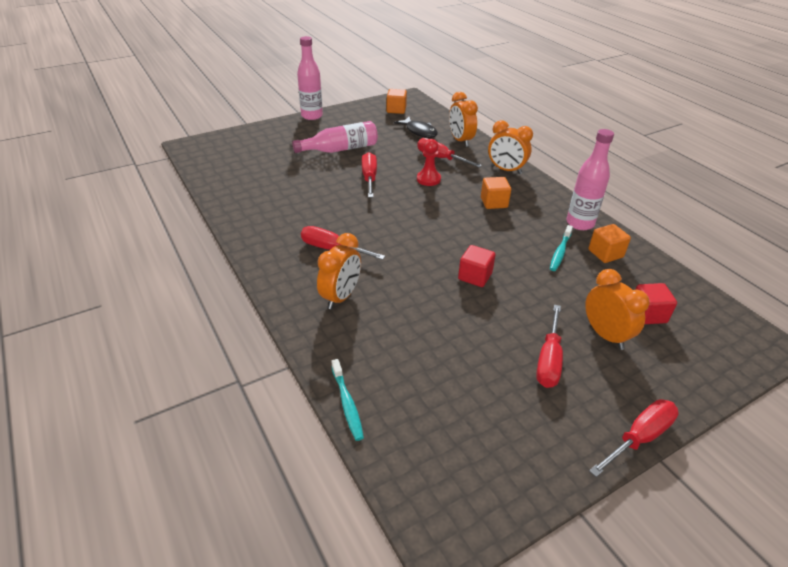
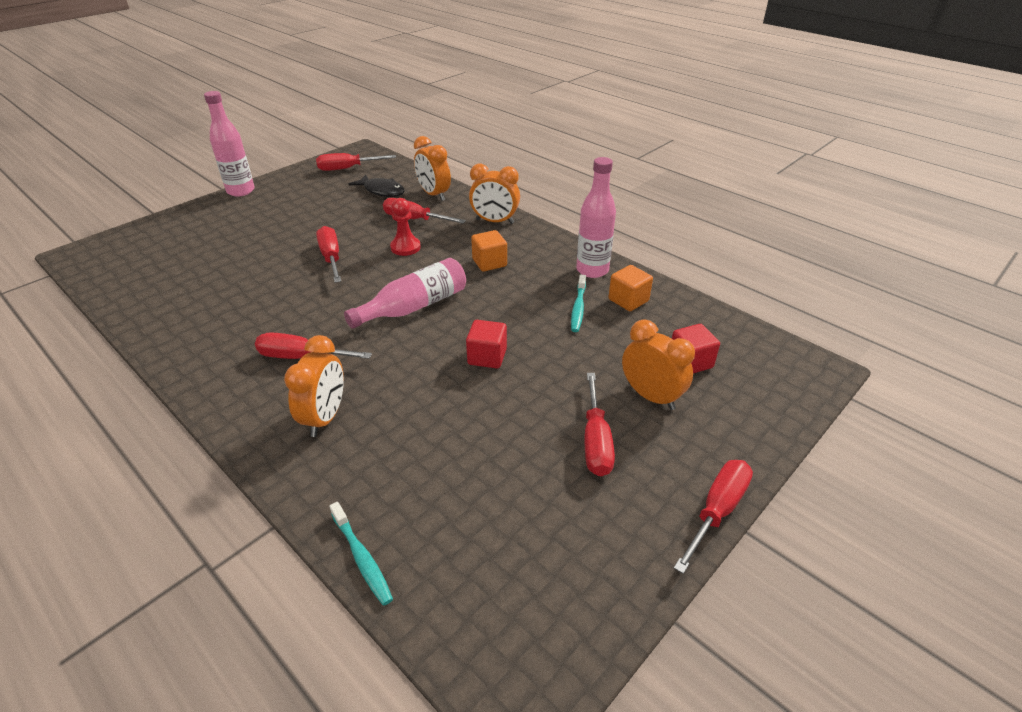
camera: 15 degrees left, 0 degrees up
pink bottle [292,121,378,153] -> pink bottle moved to [344,258,466,329]
orange cube [387,89,407,114] -> red screwdriver [316,153,396,171]

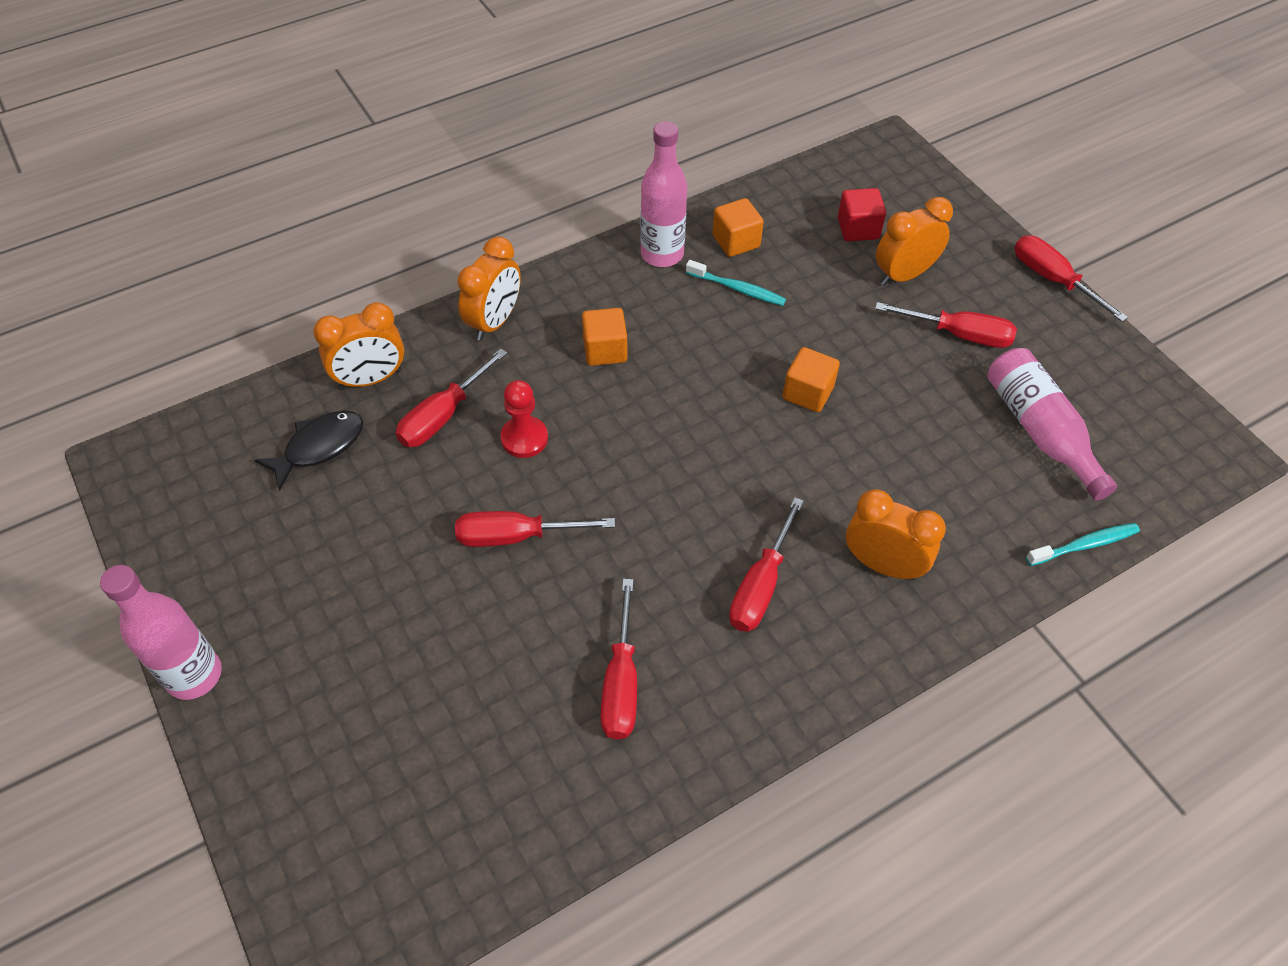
camera: 75 degrees left, 15 degrees up
red screwdriver [316,153,396,171] -> red screwdriver moved to [601,579,637,739]
pink bottle [344,258,466,329] -> pink bottle moved to [987,348,1117,501]
red cube [466,320,507,368] -> orange cube [783,347,840,412]

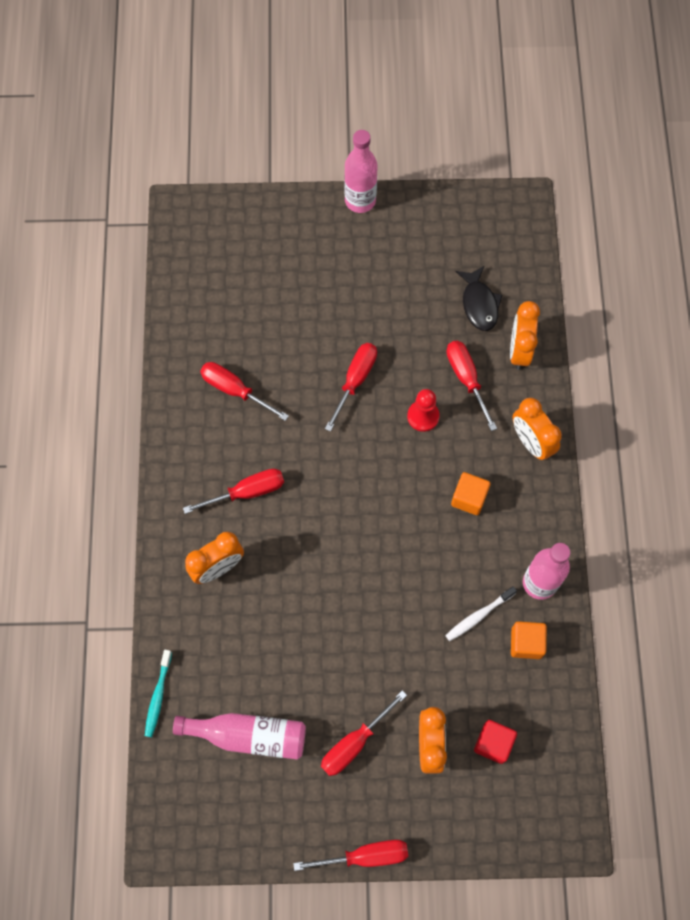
camera: 120 degrees right, 15 degrees up
turquoise toothbrush [686,260,786,306] -> white toothbrush [445,586,517,641]
red screwdriver [729,497,804,632] -> red screwdriver turned 105 degrees clockwise [183,469,284,514]
orange cube [783,347,840,412] -> none

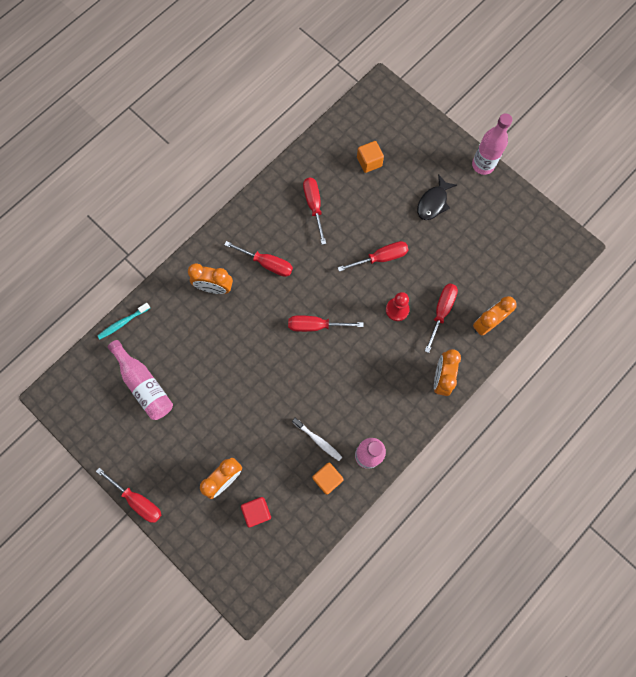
camera: 45 degrees right, 5 degrees up
red screwdriver [321,691,407,776] -> red screwdriver moved to [288,315,363,332]
white toothbrush [445,586,517,641] -> white toothbrush turned 150 degrees counterclockwise [292,418,342,461]
orange cube [451,472,491,515] -> orange cube moved to [357,141,384,173]
black fish [456,266,502,331] -> black fish moved to [417,174,457,220]

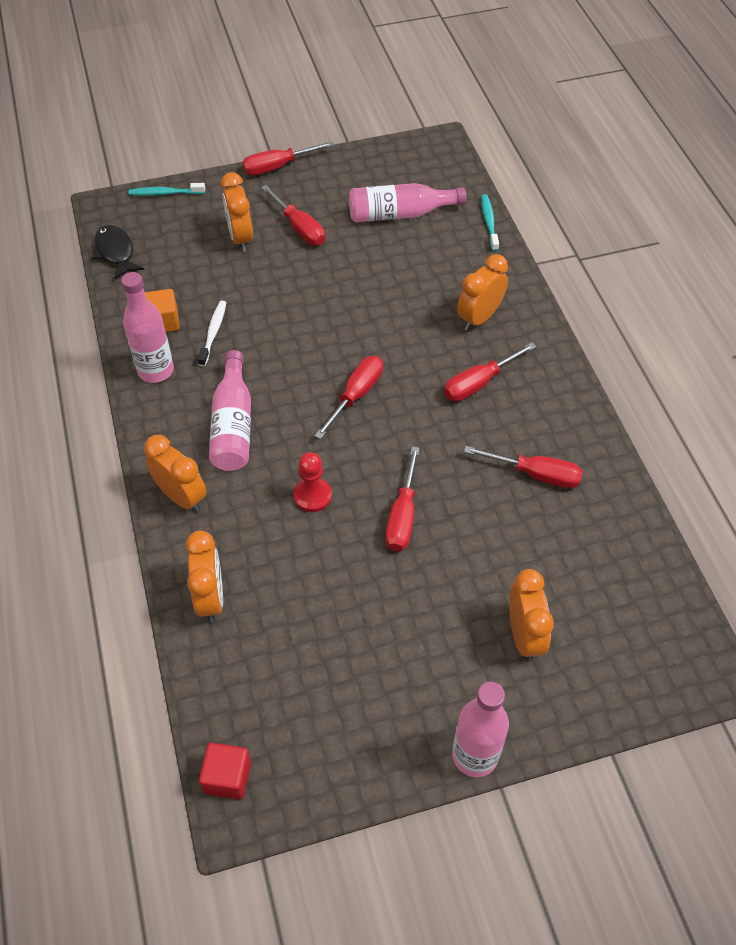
camera: 120 degrees right, 20 degrees down
red cube [241,497,271,528] -> red cube moved to [199,743,251,800]
white toothbrush [292,418,342,461] -> white toothbrush turned 120 degrees clockwise [198,301,226,366]
orange cube [357,141,384,173] -> none
black fish [417,174,457,220] -> black fish moved to [92,225,144,280]
red screwdriver [425,284,458,353] -> red screwdriver moved to [261,185,325,245]
none -> turquoise toothbrush [129,183,205,196]
none -> pink bottle [209,350,251,471]
none -> orange clock [509,569,554,662]

